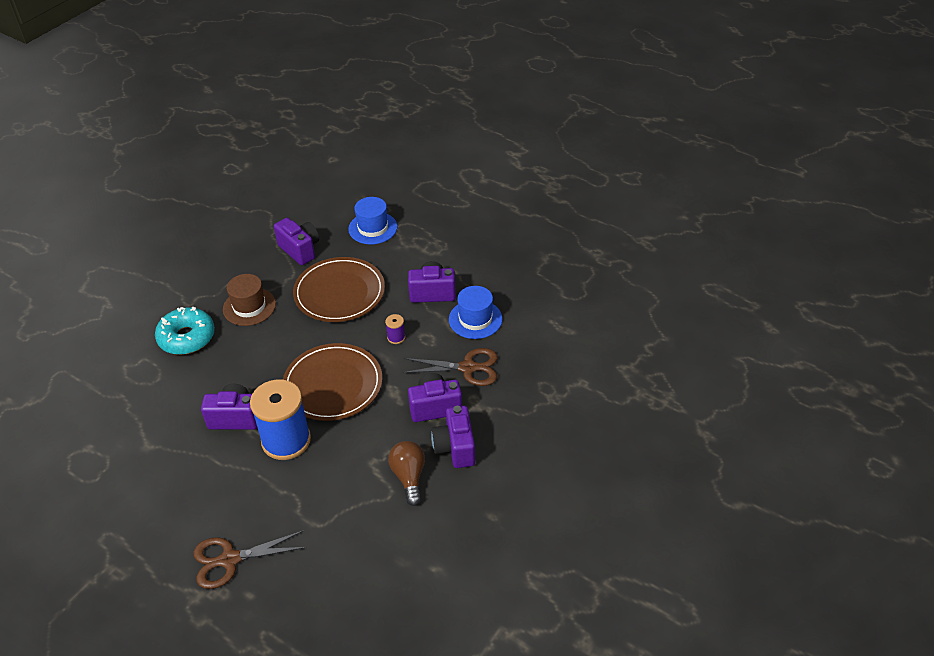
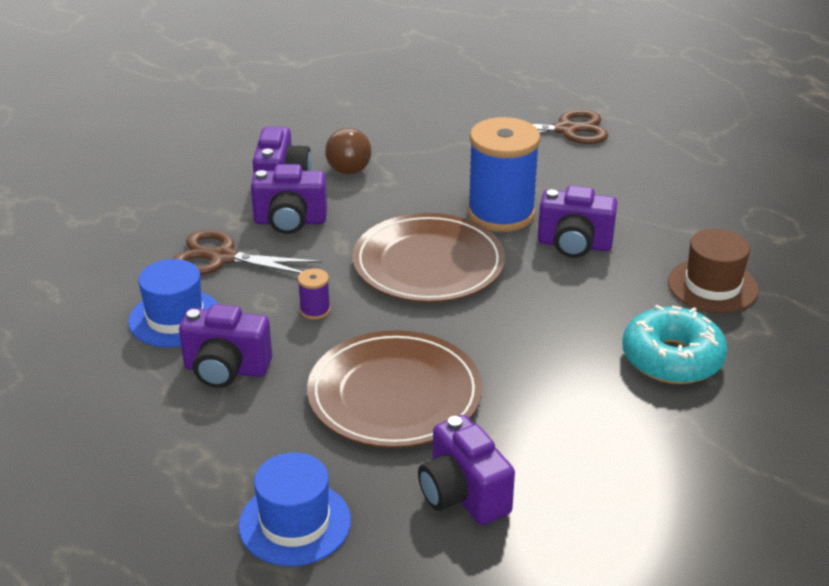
camera: 170 degrees left, 10 degrees down
brown hat [223,274,276,326] -> brown hat moved to [668,229,759,313]

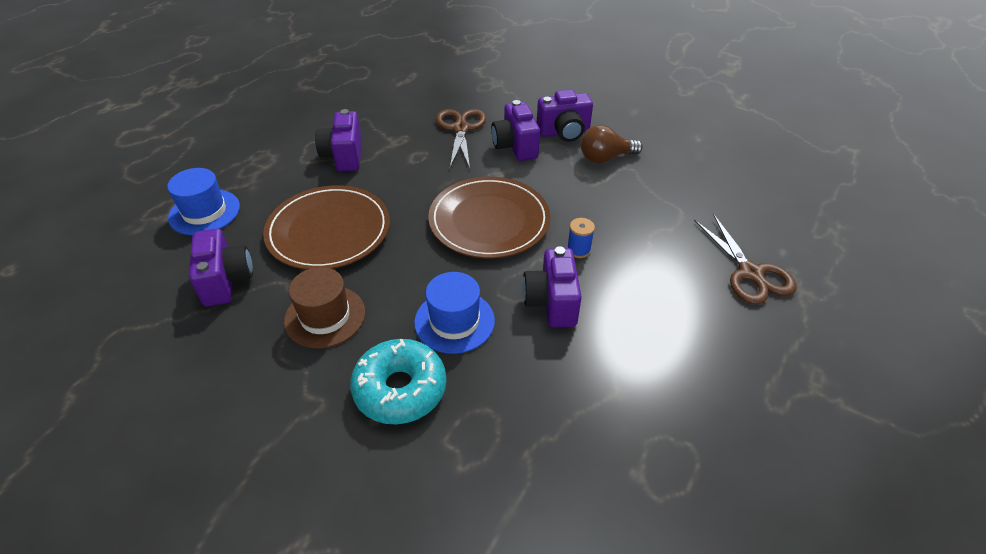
camera: 75 degrees right, 10 degrees up
blue hat [128,259,218,347] -> blue hat moved to [414,272,495,354]
purple spool [298,268,330,320] -> none
purple camera [418,415,515,525] -> purple camera turned 120 degrees clockwise [189,228,253,307]
blue spool [467,117,541,232] -> blue spool [567,218,595,258], size x0.41
brown hat [668,229,759,313] -> brown hat moved to [284,267,365,348]

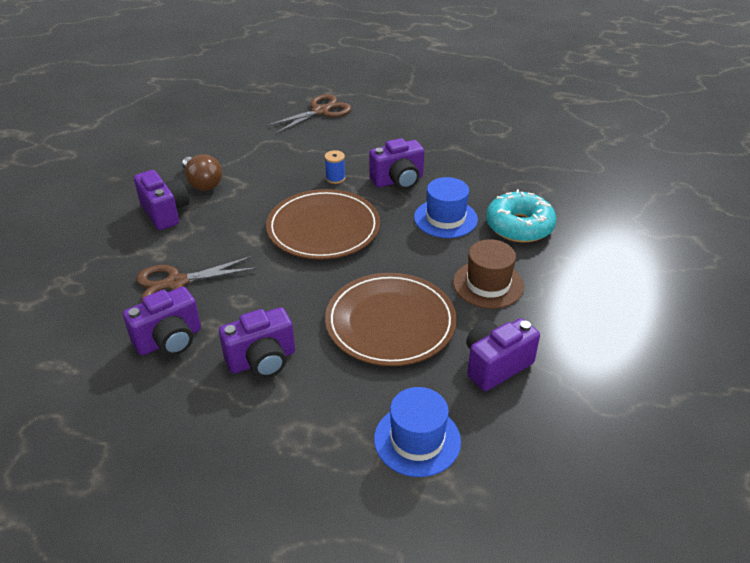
camera: 110 degrees left, 5 degrees down
purple camera [491,100,540,161] -> purple camera moved to [123,287,201,356]

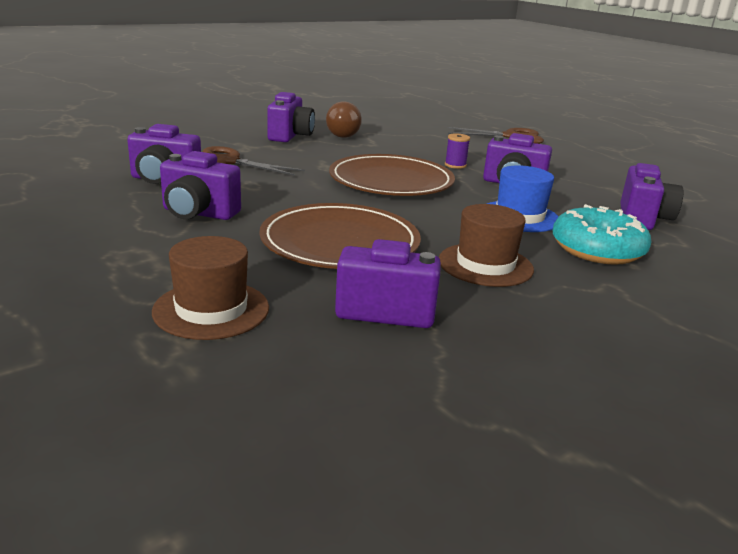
camera: 40 degrees right, 15 degrees down
blue spool [325,150,346,184] -> purple spool [445,133,470,169]
blue hat [374,387,461,477] -> brown hat [152,236,269,340]
none -> purple camera [620,163,684,230]

